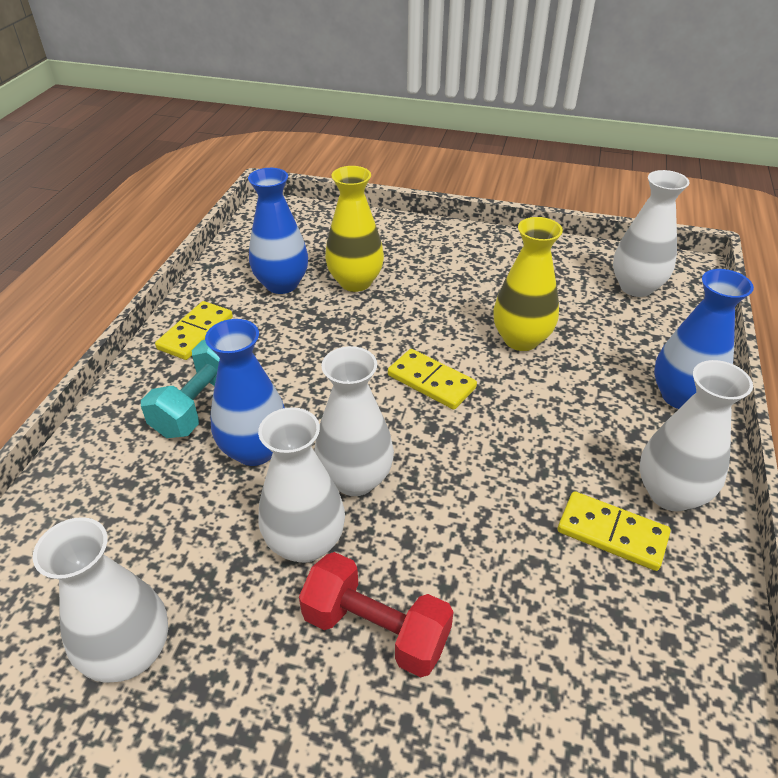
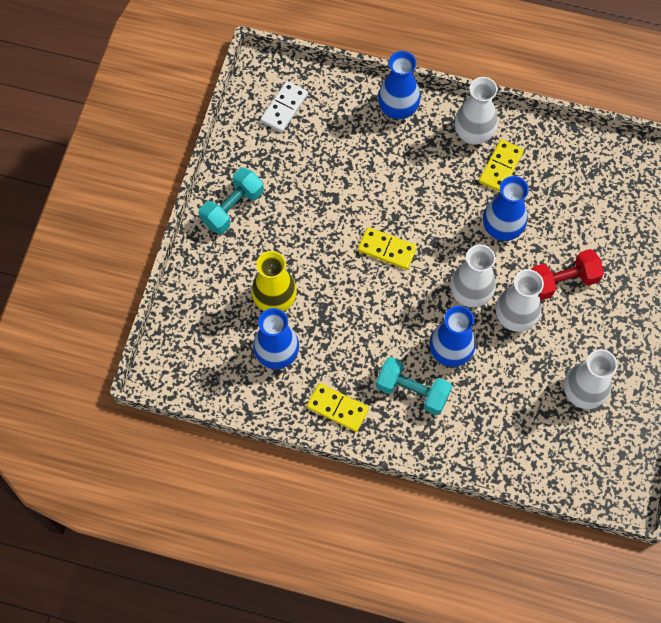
camera: 90 degrees left, 25 degrees up
red dumbbell [299,552,454,678] -> red dumbbell turned 45 degrees clockwise [531,249,604,300]
yellow domino [388,349,477,410] -> yellow domino turned 75 degrees clockwise [358,227,417,270]
yellow vase [493,217,563,351] -> none
white vase [613,170,690,297] -> white domino [260,81,308,132]
none -> turquoise dumbbell [199,167,264,234]
none -> blue vase [483,176,529,241]

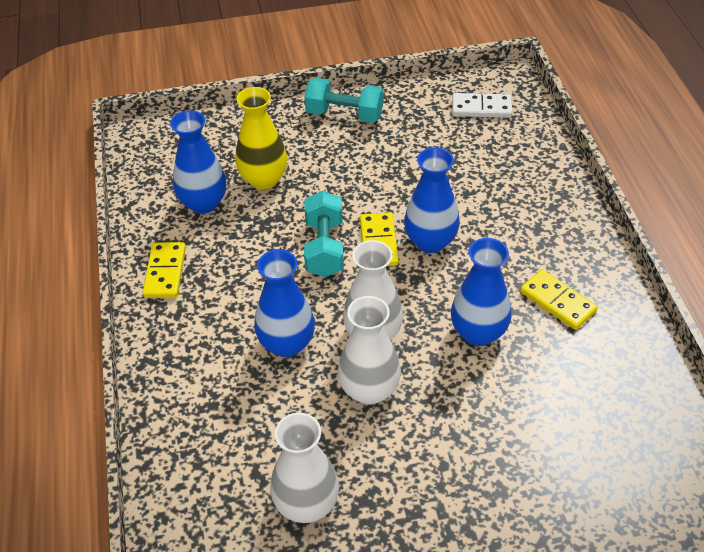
camera: 65 degrees right, 20 degrees down
turquoise dumbbell [376,357,452,415] -> turquoise dumbbell moved to [304,191,344,277]
blue vase [378,51,420,119] -> blue vase moved to [404,147,460,253]
white vase [455,77,498,145] -> none
yellow domino [479,139,524,193] -> yellow domino turned 45 degrees clockwise [520,269,598,330]
red dumbbell [531,249,604,300] -> none

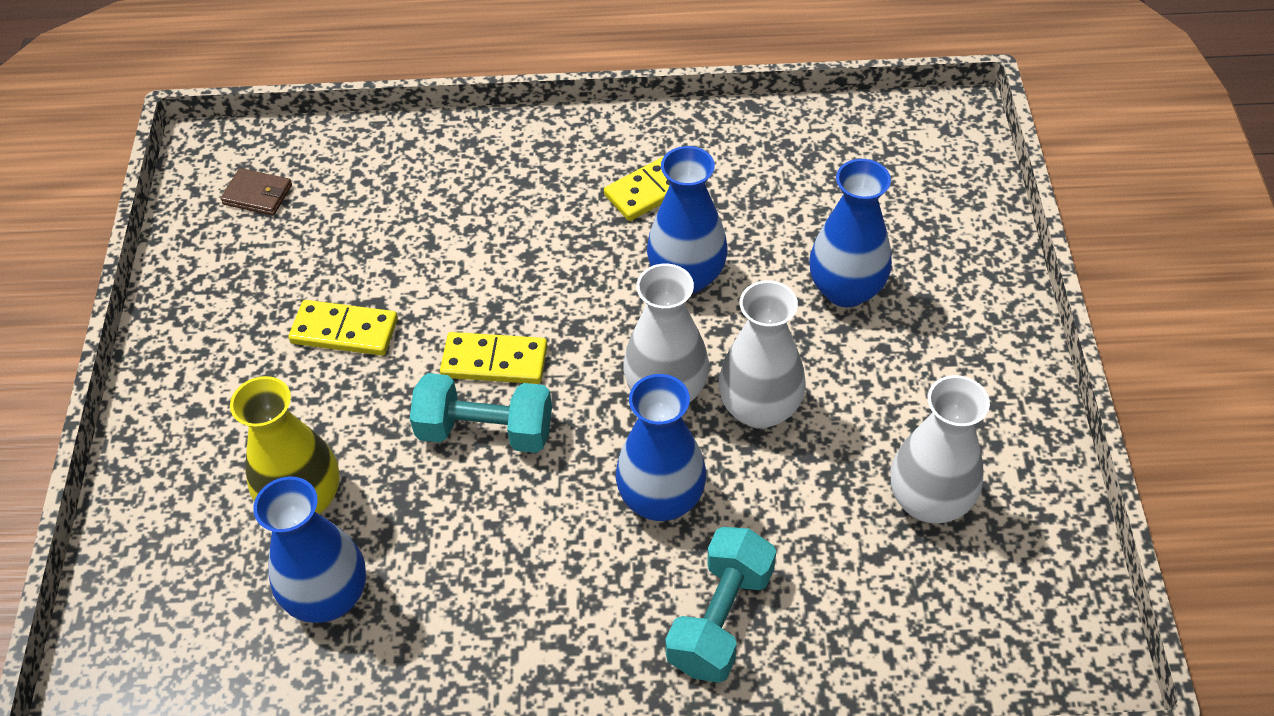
camera: 80 degrees left, 5 degrees up
yellow domino [143,242,186,298] -> yellow domino moved to [289,300,398,356]
turquoise dumbbell [305,78,383,123] -> turquoise dumbbell moved to [666,527,776,683]
blue vase [404,147,460,253] -> blue vase moved to [809,159,892,307]
white domino [452,93,512,118] -> brown wallet [220,168,292,215]

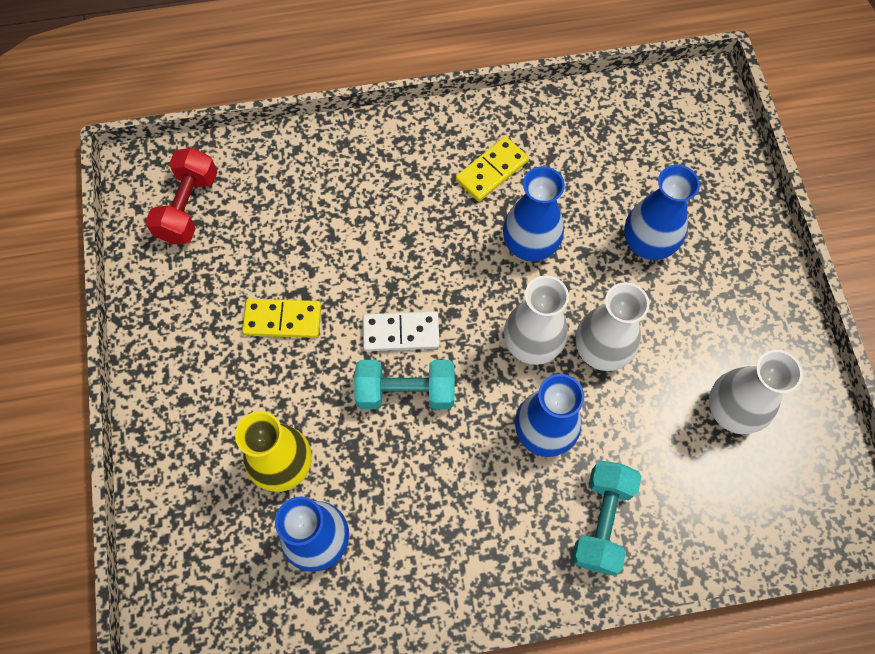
camera: 10 degrees left, 15 degrees up
brown wallet [220,168,292,215] -> red dumbbell [145,148,217,244]
yellow domino [440,332,548,384] -> white domino [363,311,440,351]

